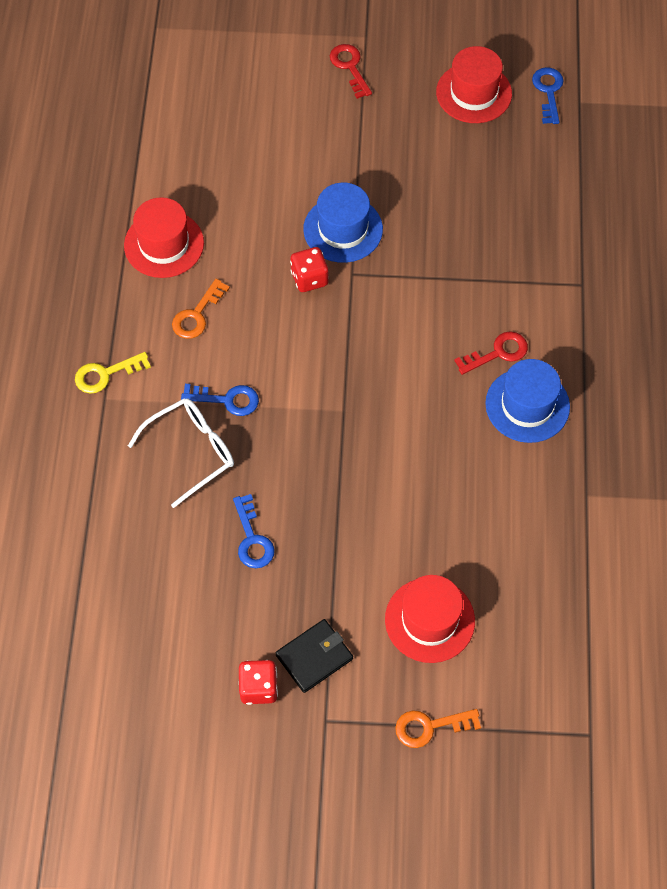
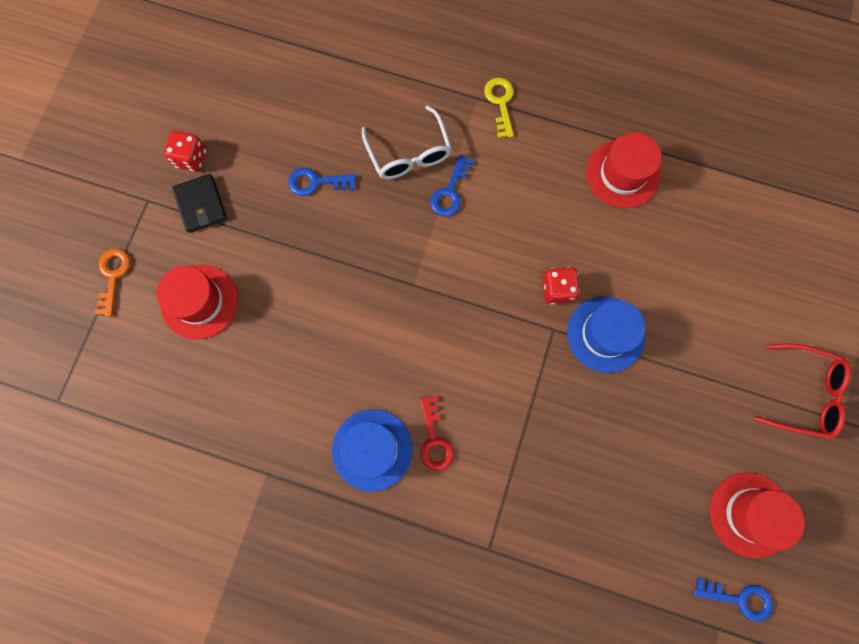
camera: 105 degrees right, 15 degrees up
orange key [172,279,230,339] -> none
red key [330,44,372,99] -> red glasses [755,343,851,439]

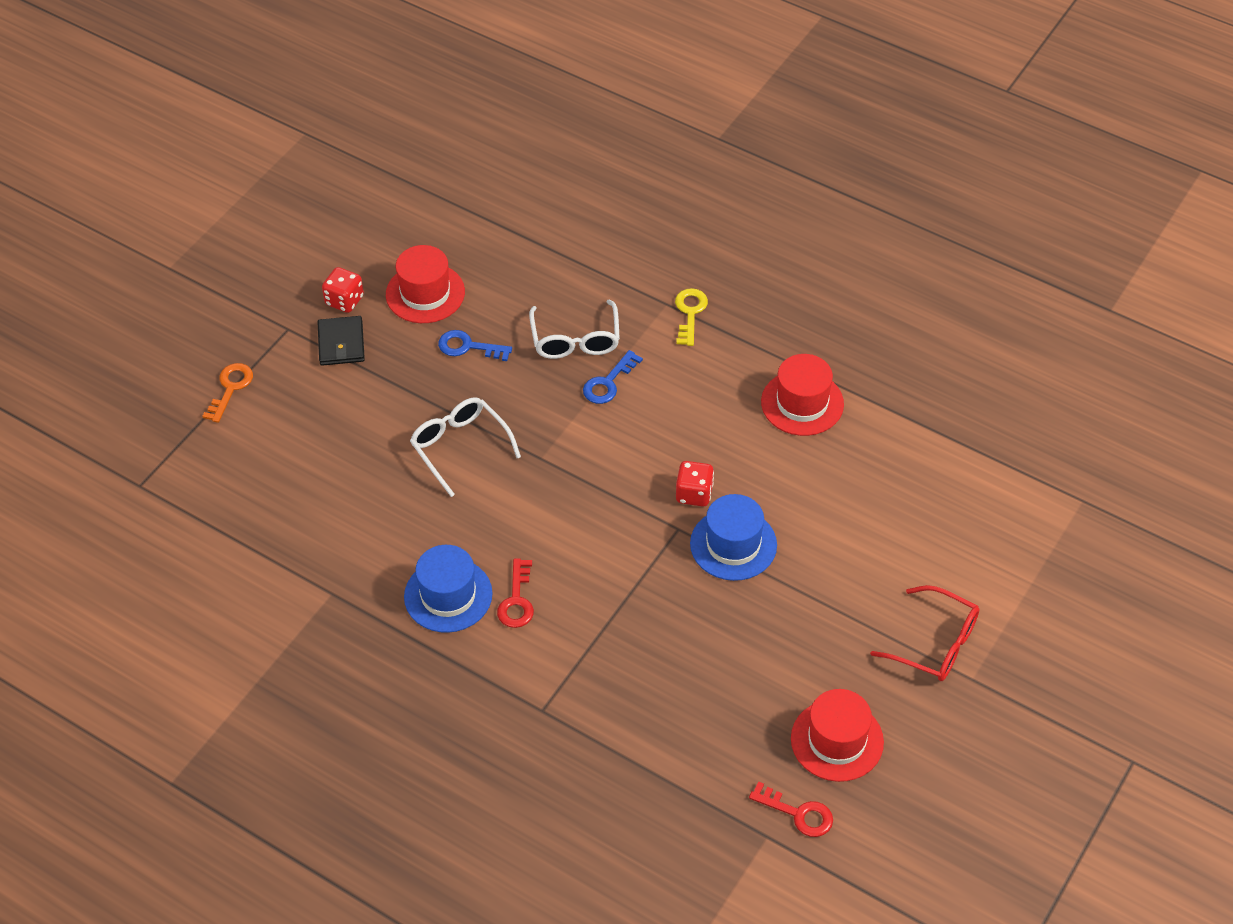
camera: 15 degrees right, 25 degrees down
red hat [157,265,238,340] -> red hat moved to [386,245,465,323]
blue key [694,577,773,622] -> red key [749,781,833,837]
none -> white glasses [410,397,521,497]

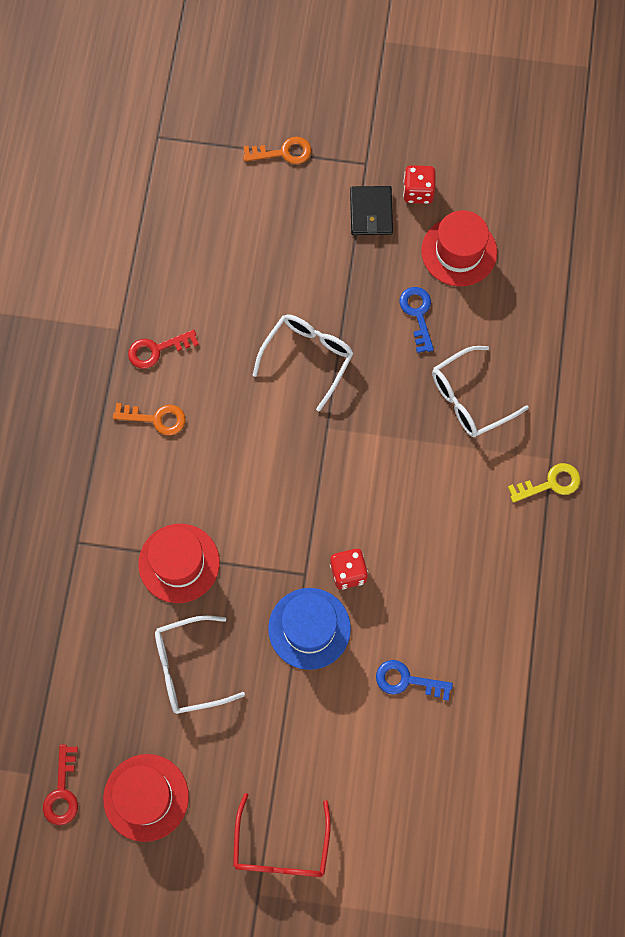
camera: 65 degrees right, 20 degrees up
black wallet [318,316,365,366] -> black wallet turned 60 degrees counterclockwise [350,186,393,235]
blue hat [404,545,492,633] -> orange key [113,403,186,435]
red key [497,558,534,628] -> red key moved to [128,329,199,369]
blue key [583,350,643,404] -> blue key moved to [376,660,453,700]
red hat [761,354,844,436] -> red hat moved to [138,524,220,603]
none -> white glasses [155,615,245,714]

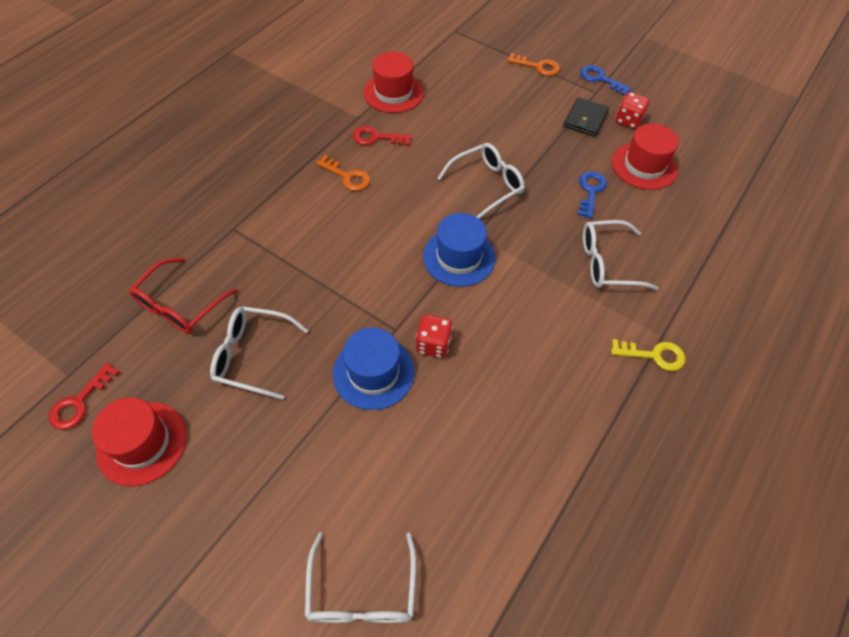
camera: 25 degrees right, 15 degrees down
red hat [138,524,220,603] -> red hat moved to [364,51,424,113]
red glasses [233,793,331,877] -> red glasses moved to [129,258,238,334]
blue key [376,660,453,700] -> blue key moved to [581,65,631,96]
none -> white glasses [305,532,416,623]
none -> blue hat [423,213,495,287]

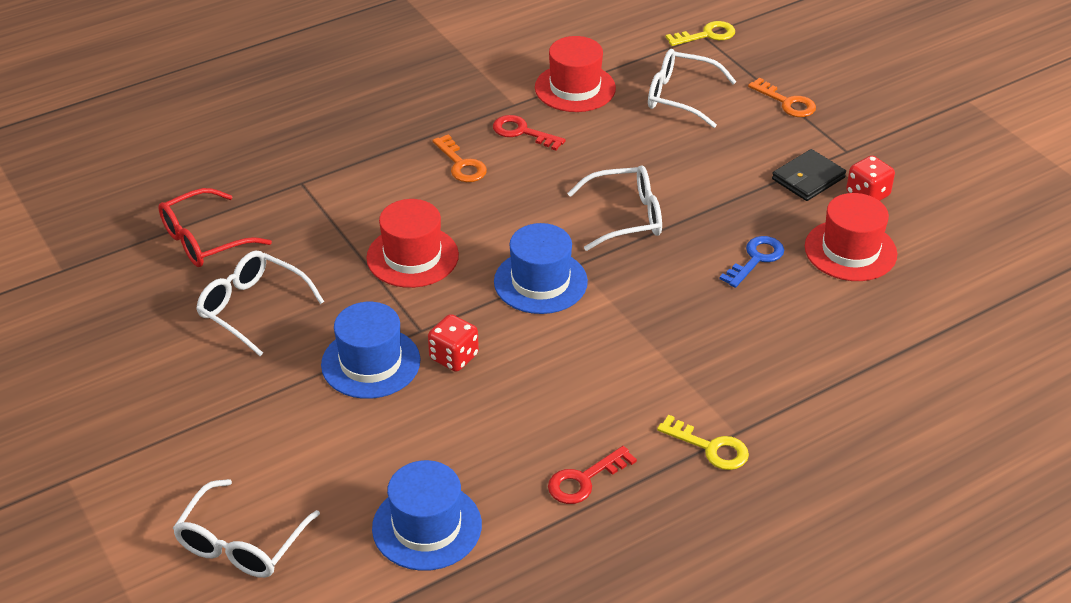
camera: 25 degrees right, 15 degrees down
red key [49,363,120,430] -> red key moved to [548,446,637,504]
red hat [92,397,187,486] -> red hat moved to [366,199,459,288]
blue key [581,65,631,96] -> none
white glasses [583,220,658,290] -> white glasses moved to [648,49,736,128]
none -> blue hat [372,460,482,571]
none -> yellow key [666,21,735,46]

